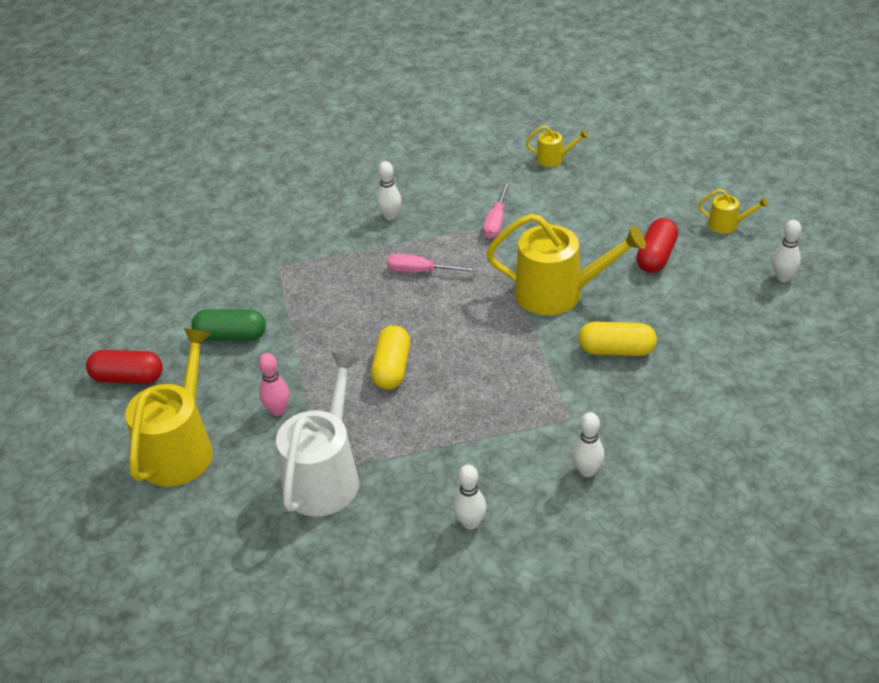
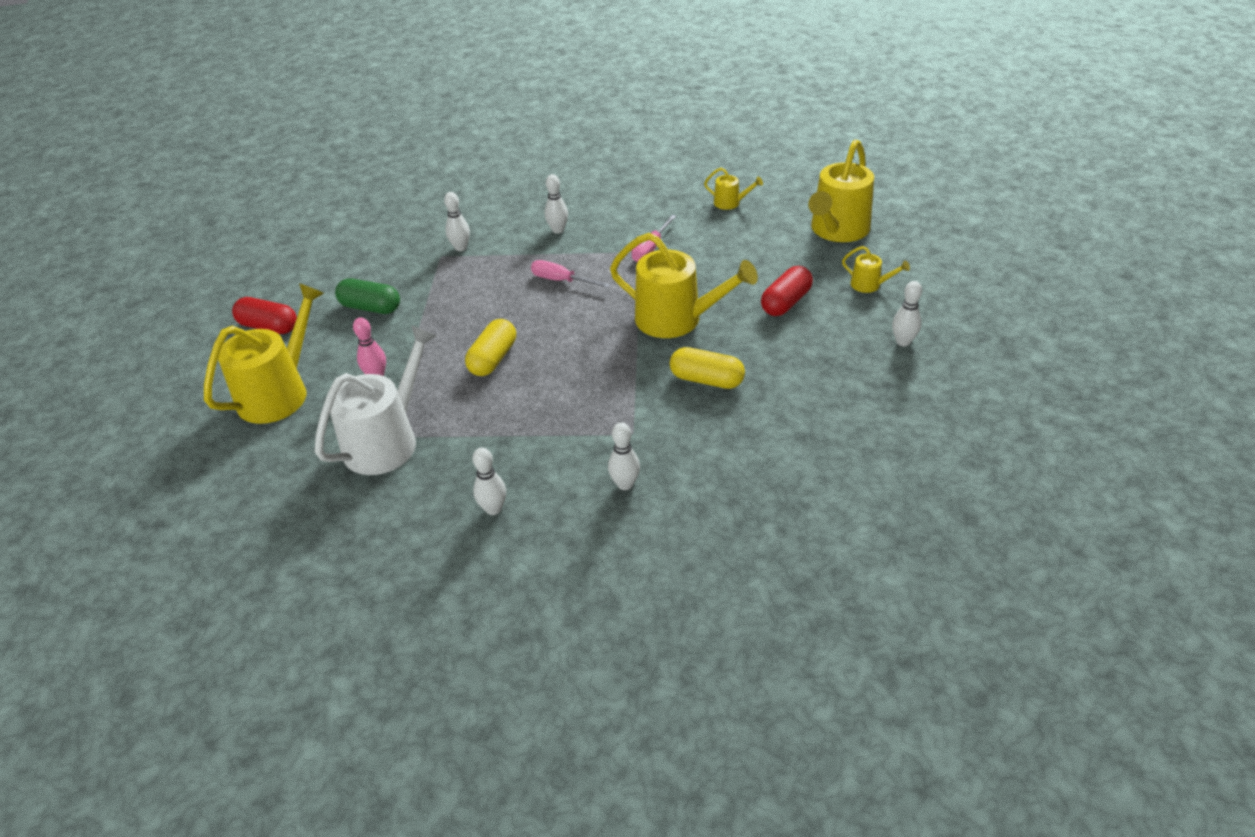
camera: 15 degrees right, 0 degrees up
none -> white bowling pin [444,192,470,251]
none -> yellow watering can [808,140,874,242]

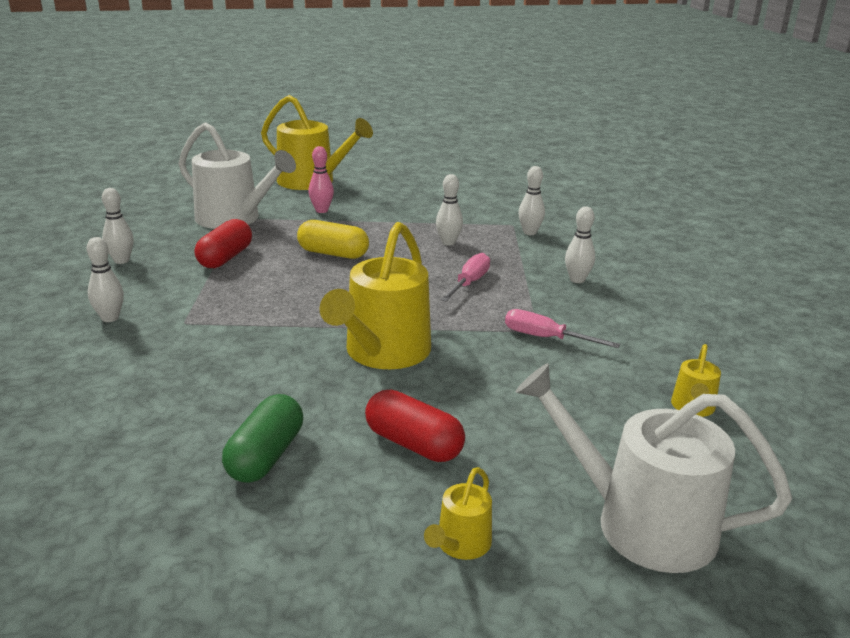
camera: 85 degrees right, 15 degrees down
red capsule [232,297,297,334] -> red capsule moved to [195,219,252,268]
green capsule [335,278,400,314] -> green capsule moved to [222,394,303,483]
yellow capsule [670,347,745,389] -> none
yellow watering can [808,140,874,242] -> white watering can [516,363,792,573]
white bowling pin [892,281,922,346] -> white bowling pin moved to [436,174,463,246]

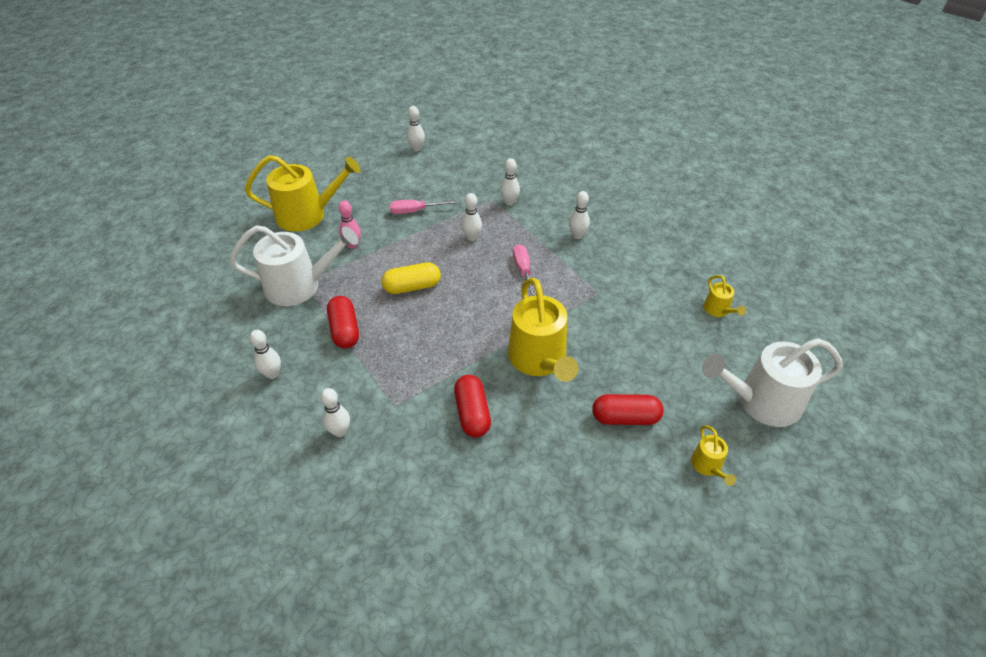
camera: 35 degrees left, 20 degrees up
green capsule [222,394,303,483] -> none
pink screwdriver [505,309,621,348] -> pink screwdriver moved to [390,200,458,214]
none -> white bowling pin [407,106,425,151]
none -> red capsule [454,375,491,438]

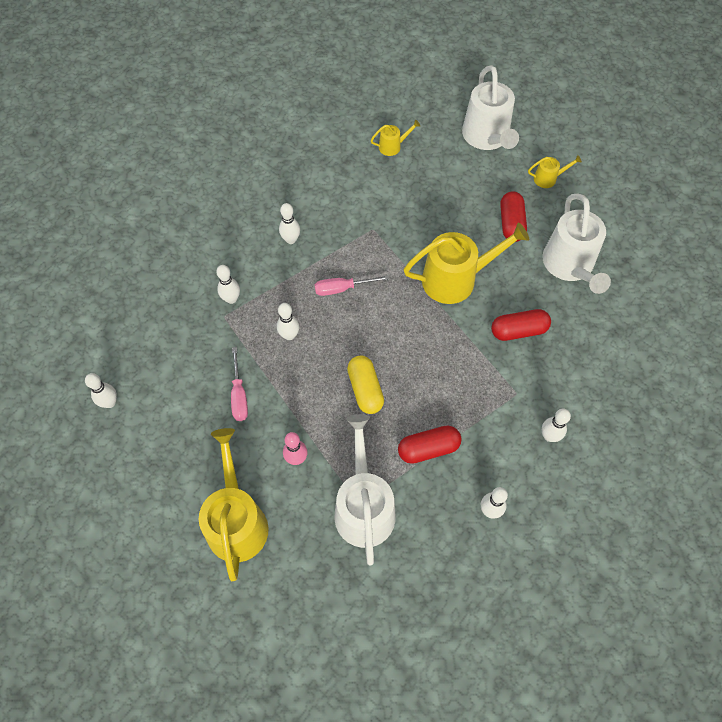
camera: 90 degrees left, 15 degrees up
none -> white watering can [542,194,611,294]

